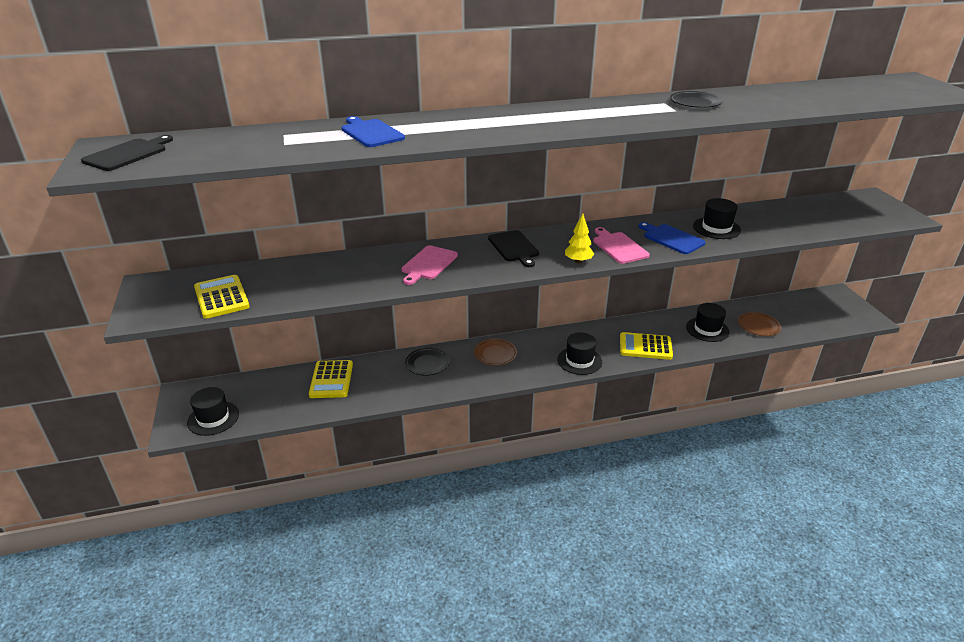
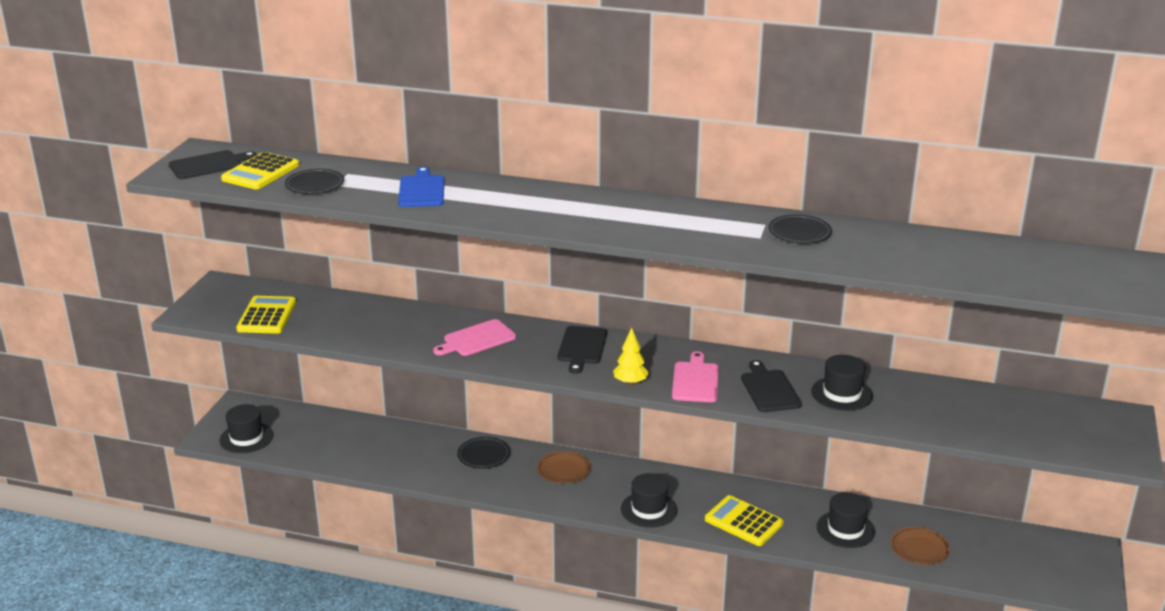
camera: 30 degrees right, 5 degrees down
yellow calculator [309,360,353,398] -> yellow calculator moved to [221,152,299,189]
blue cutting board [638,222,705,254] -> black cutting board [741,360,802,412]
none -> black plate [285,169,344,194]

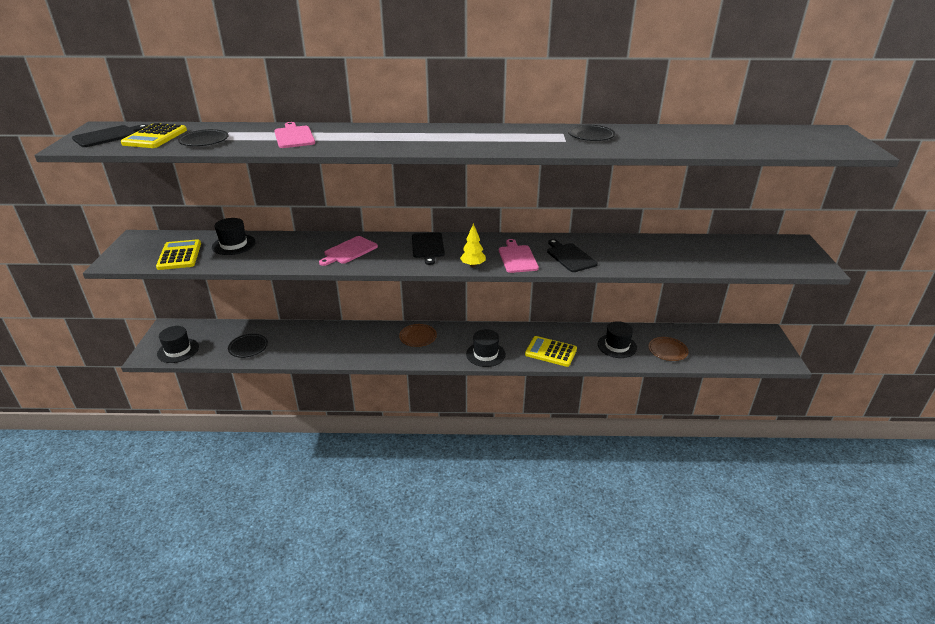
camera: 15 degrees left, 5 degrees up
blue cutting board [398,167,444,207] -> pink cutting board [274,122,315,148]
black plate [457,437,510,469] -> black plate moved to [228,334,268,358]
black hat [811,355,873,411] -> black hat moved to [212,218,256,255]

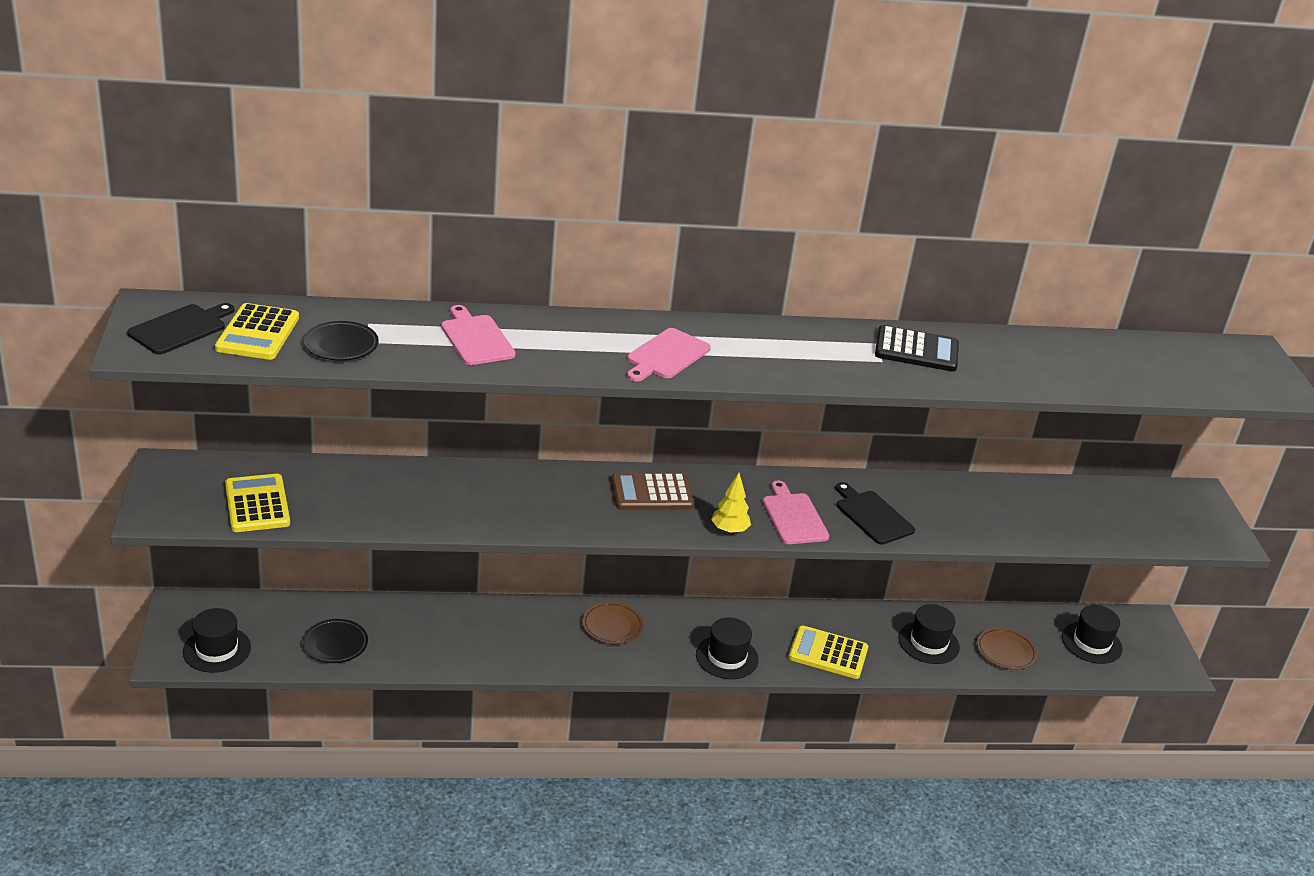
camera: 10 degrees left, 0 degrees up
black hat [212,218,256,255] -> black hat moved to [1062,605,1122,664]
pink cutting board [319,236,378,266] -> pink cutting board moved to [627,328,711,382]
black cutting board [412,232,445,265] -> brown calculator [611,473,694,510]
black plate [568,125,615,141] -> black calculator [875,325,959,372]

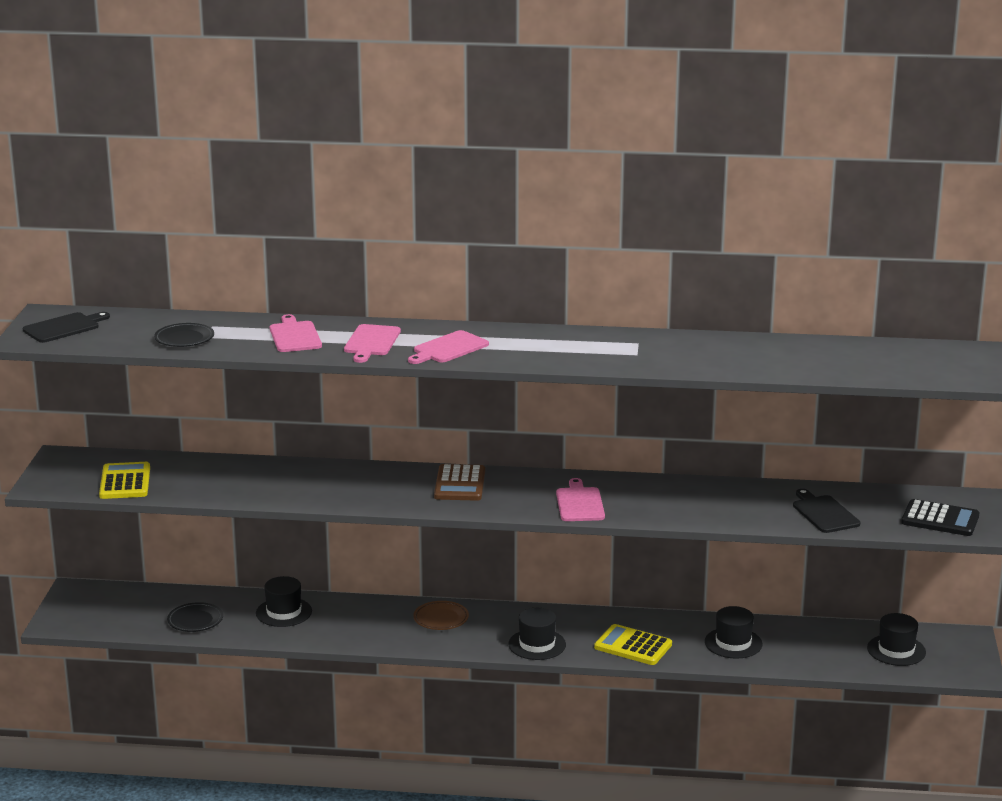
camera: 15 degrees right, 10 degrees down
black hat [183,608,251,673] -> black hat moved to [256,576,312,627]
yellow calculator [215,303,299,360] -> none
brown calculator [611,473,694,510] -> brown calculator turned 90 degrees counterclockwise [434,464,485,501]
yellow tree [711,473,751,534] -> none
black cutting board [835,482,915,545] -> black cutting board moved to [793,489,860,533]
black calculator [875,325,959,372] -> black calculator moved to [901,499,979,536]
brown plate [977,627,1037,670] -> none
none -> pink cutting board [344,324,401,363]

